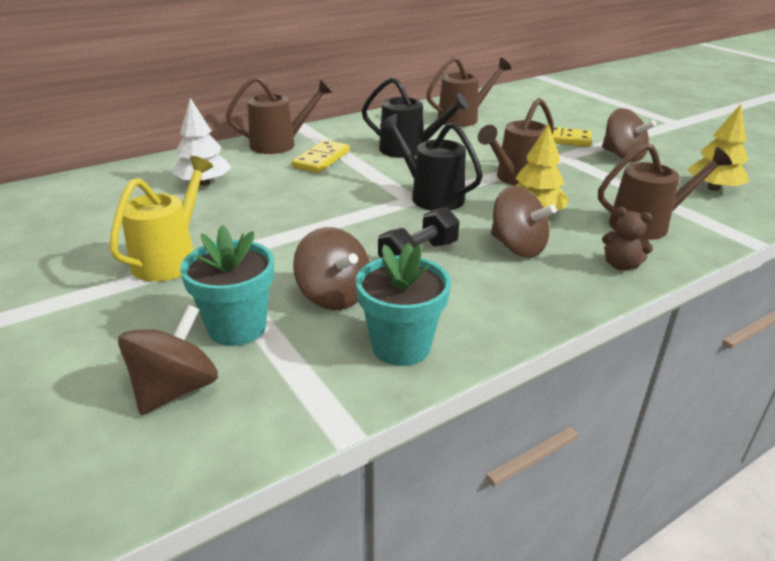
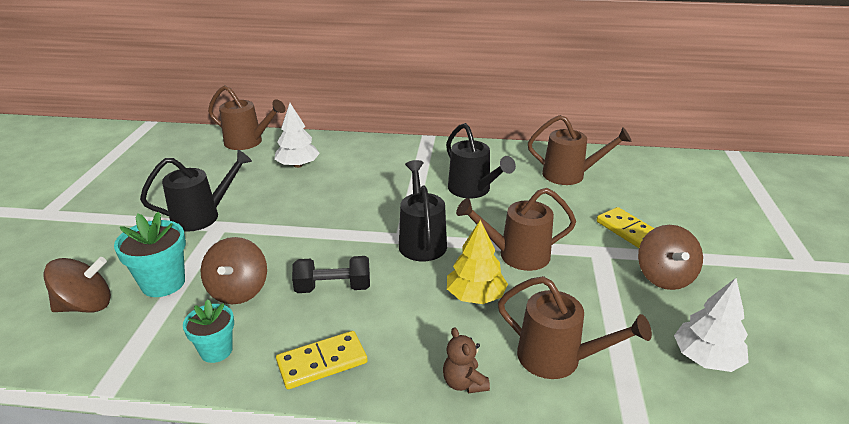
camera: 40 degrees right, 0 degrees up
yellow watering can [109,156,213,282] -> black watering can [140,150,252,232]
brown watering can [226,76,333,154] -> brown watering can moved to [208,85,286,150]
yellow domino [292,140,350,173] -> yellow domino moved to [276,331,368,389]
turquoise flower pot [356,243,451,366] -> turquoise flower pot [183,299,234,363], size x0.66
brown spinning top [491,186,557,257] -> none
yellow tree [687,104,749,191] -> white tree [674,278,749,372]

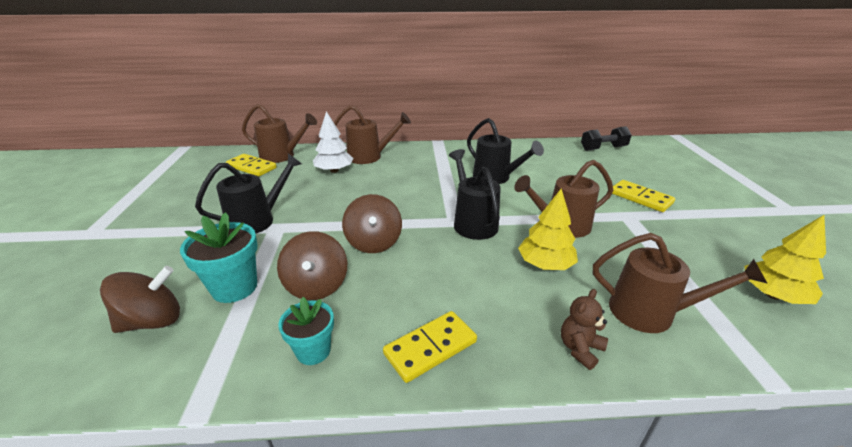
camera: 10 degrees left, 0 degrees up
black dumbbell [292,256,370,293] -> black dumbbell moved to [581,126,632,151]
brown teddy bear [443,327,490,393] -> brown teddy bear turned 75 degrees clockwise [561,289,608,370]
brown watering can [528,115,632,185] -> brown watering can moved to [334,105,411,164]
brown spinning top [638,225,703,290] -> brown spinning top moved to [342,194,402,253]
white tree [674,278,749,372] -> yellow tree [745,215,826,304]
none -> yellow domino [226,154,277,177]

